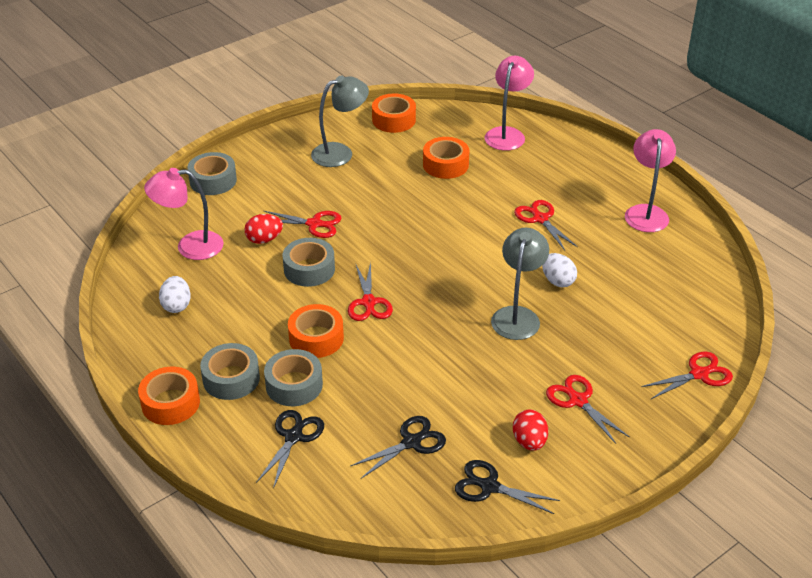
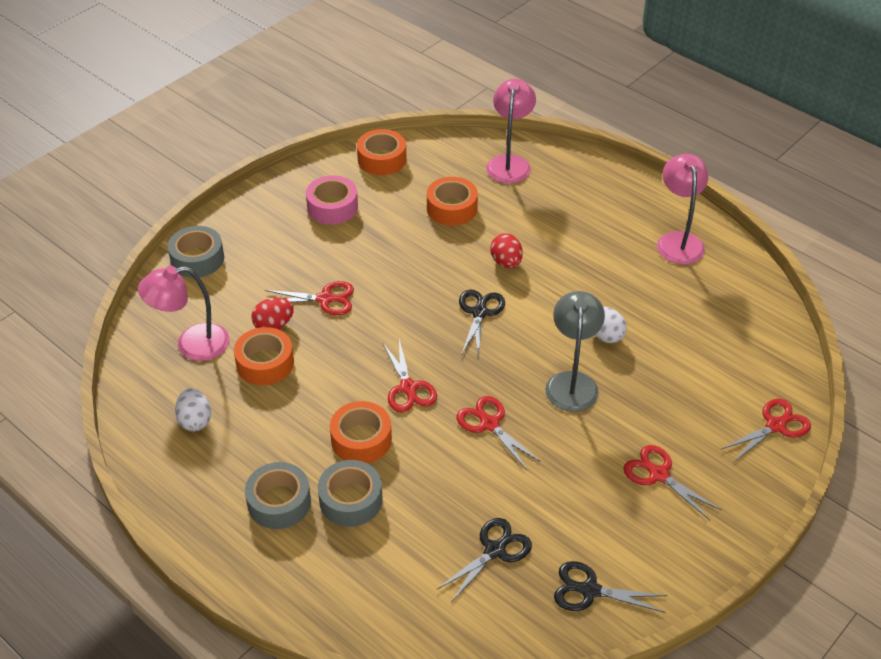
camera: 10 degrees left, 5 degrees up
orange tape [138,366,200,425] -> orange tape moved to [234,327,294,385]
black scissors [256,410,324,489] -> black scissors moved to [459,289,505,356]
grey tape [283,238,335,287] -> none
grey lamp [311,75,369,167] -> pink tape [306,175,358,224]
red egg [513,410,548,451] -> red egg moved to [490,233,523,268]
red scissors [514,200,578,250] -> red scissors moved to [456,396,541,470]

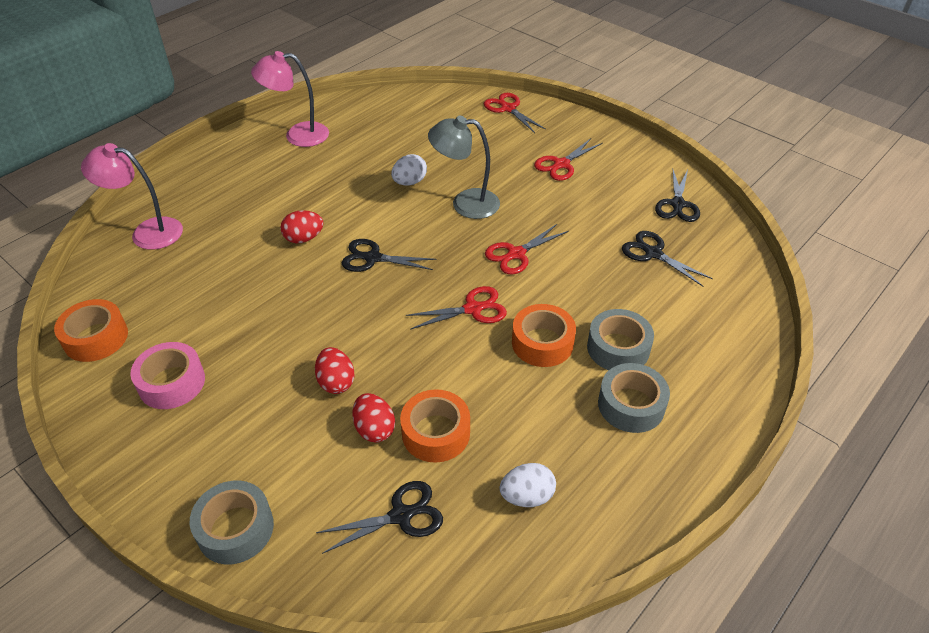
camera: 90 degrees left, 0 degrees up
pink lamp [138,266,230,361] -> black scissors [316,481,443,554]
red scissors [264,281,354,315] -> red egg [315,347,355,394]
orange tape [427,177,478,226] -> none

